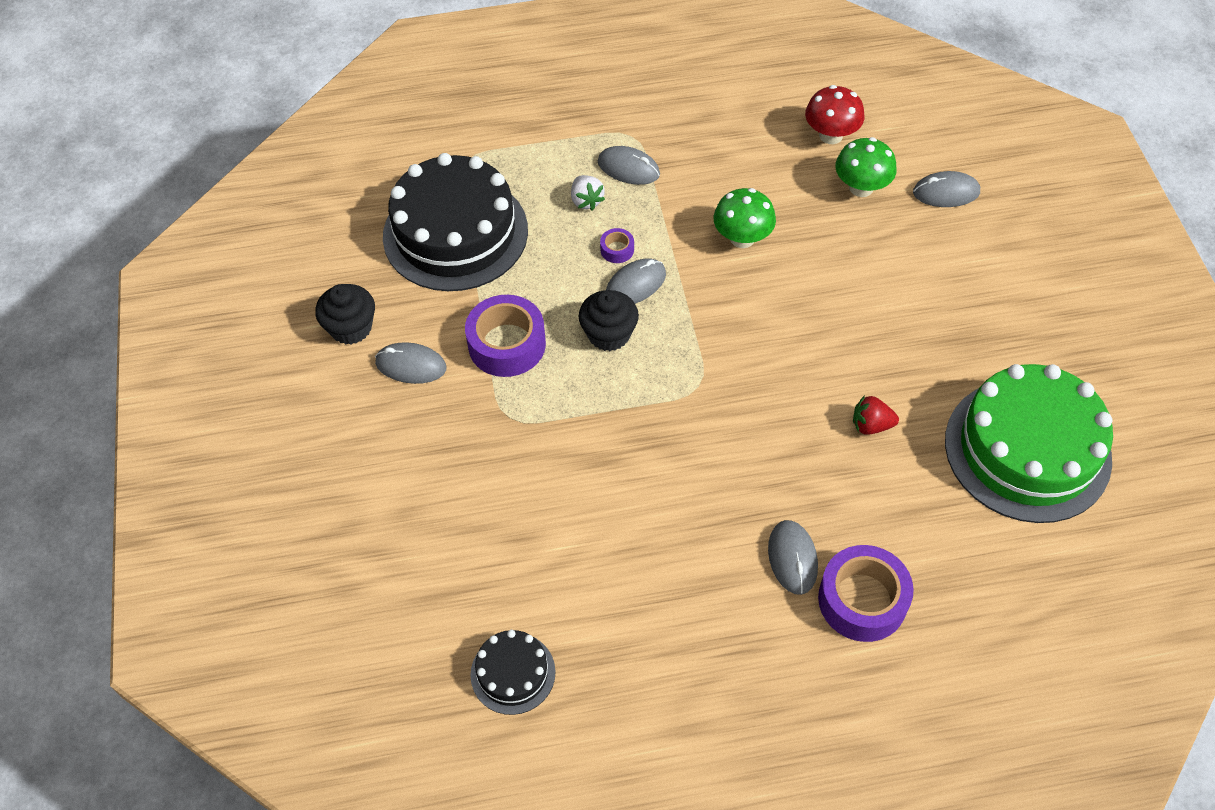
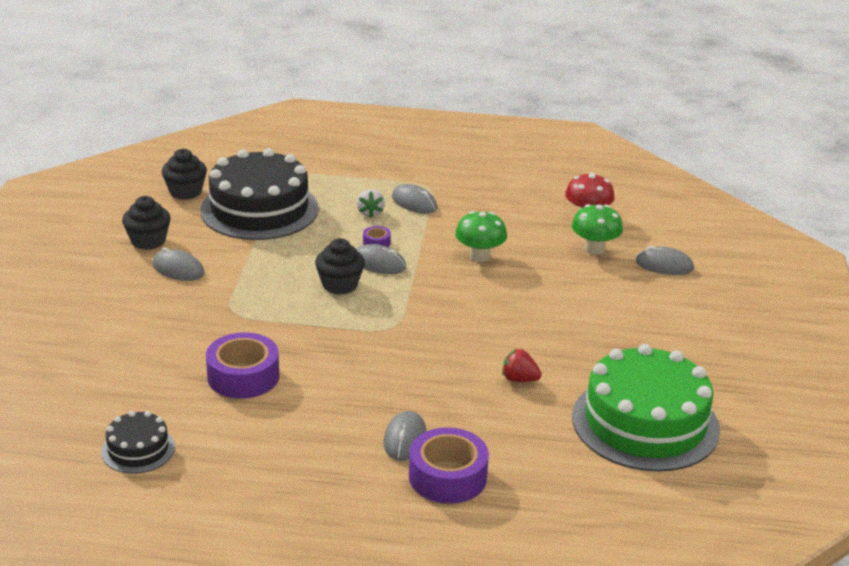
camera: 15 degrees right, 25 degrees down
purple tape [465,295,546,377] -> purple tape moved to [206,332,279,399]
grey mouse [606,258,666,304] -> grey mouse turned 45 degrees clockwise [356,244,406,274]
none -> black cupcake [162,149,207,200]

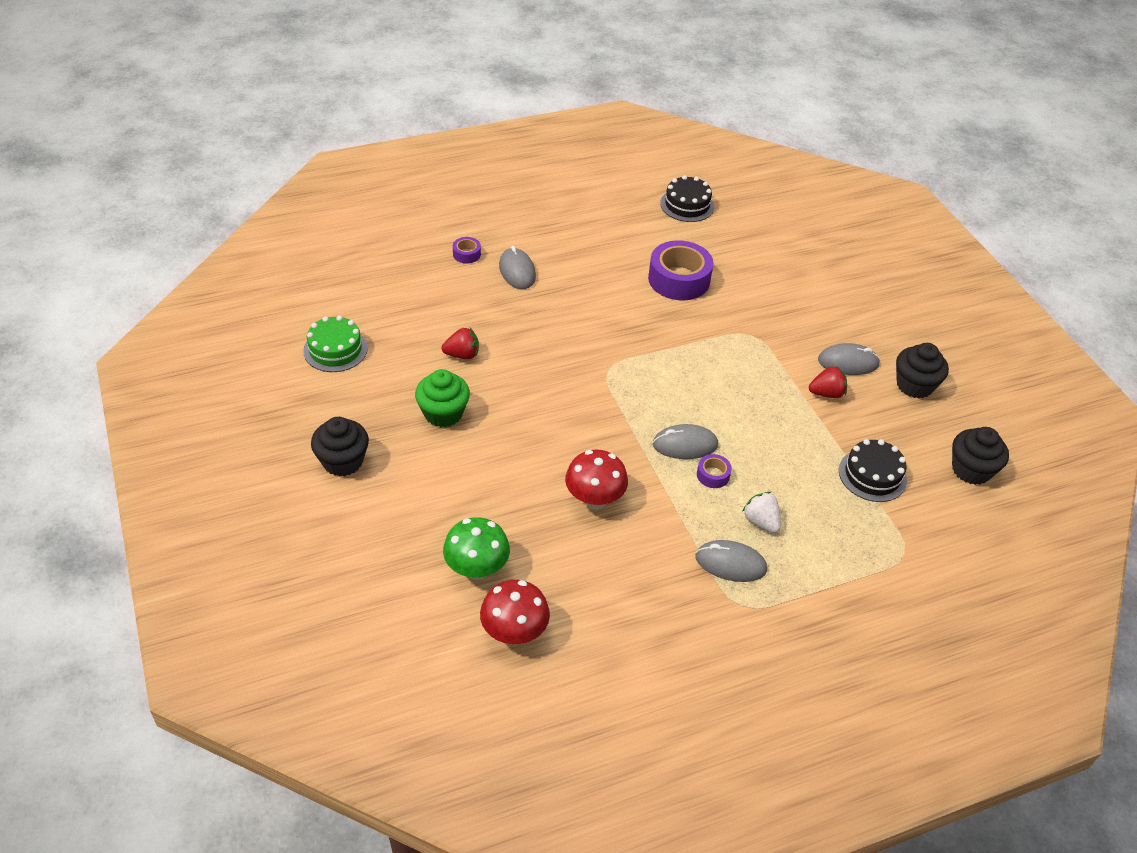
camera: 150 degrees right, 15 degrees up
black cake [200,148,319,240] -> black cake [839,439,907,502], size x0.47
black cupcake [315,238,365,294] -> black cupcake moved to [311,417,369,477]
purple tape [409,427,489,504] -> purple tape [453,237,481,264], size x0.45
green mushroom [455,211,507,262] -> red mushroom [565,450,628,509]
green cake [572,344,720,472] -> green cake [303,315,368,372], size x0.47
grey mouse [636,246,694,275] -> none
none -> green cupcake [415,369,470,427]
none -> red strawberry [809,366,847,398]

